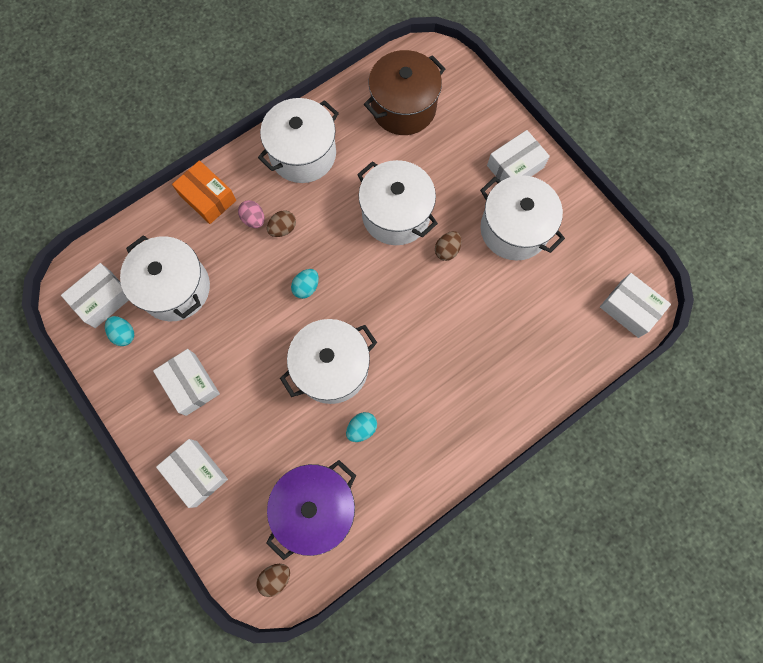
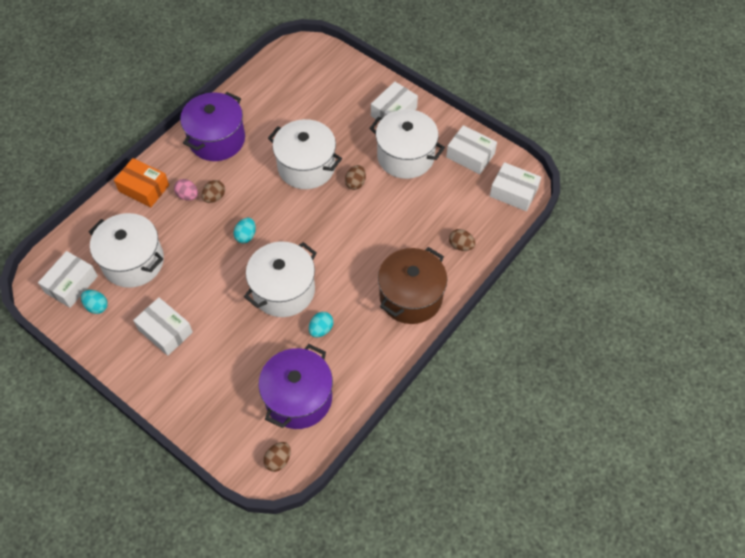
camera: 15 degrees left, 15 degrees down
white box [156,439,228,508] -> white box moved to [446,125,497,174]
white pot [258,98,339,183] -> purple pot [180,92,245,161]
brown pot [364,50,445,135] -> brown pot moved to [378,247,447,324]
none -> brown egg [449,229,475,251]

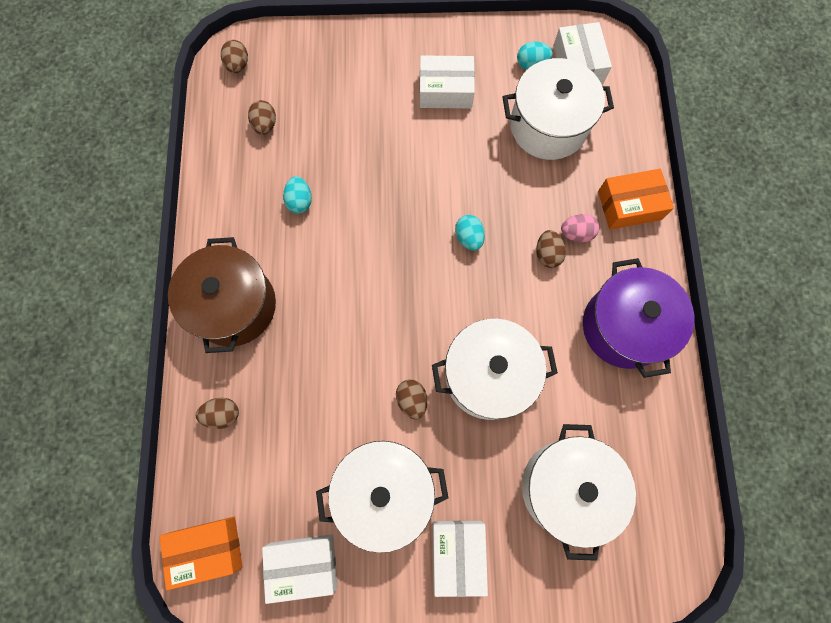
camera: 140 degrees right, 15 degrees up
white pot [244,242,317,317] -> white pot moved to [522,424,636,561]
purple pot [259,344,333,429] -> brown egg [248,100,276,135]
white box [490,162,541,211] -> orange box [160,517,243,590]

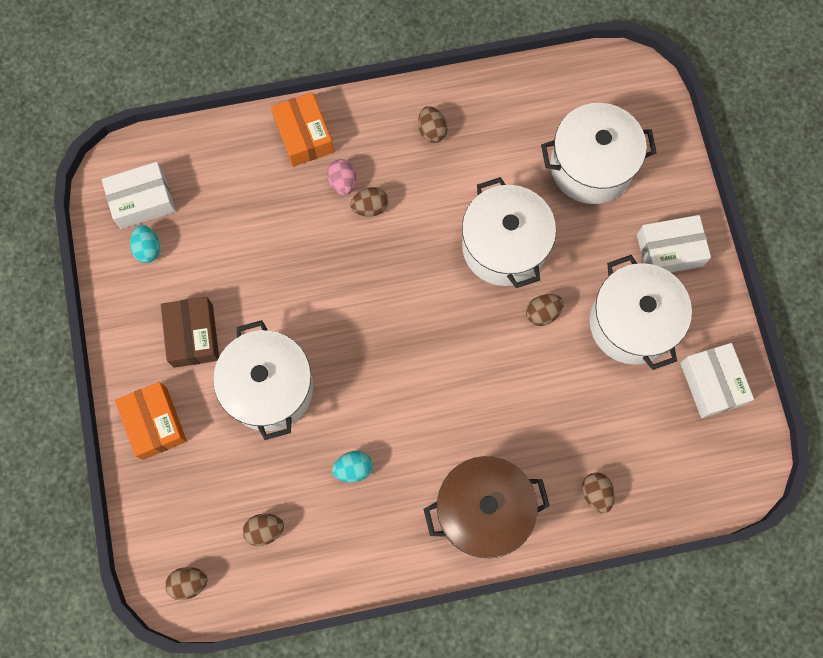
camera: 100 degrees left, 0 degrees up
orange box [160,517,243,590] -> orange box moved to [115,382,187,460]
white box [420,55,475,109] -> brown box [161,297,219,368]
turquoise egg [455,215,485,251] -> none
white pot [503,58,614,160] -> white pot moved to [213,320,313,440]
purple pot [583,258,694,378] -> brown egg [418,106,448,143]

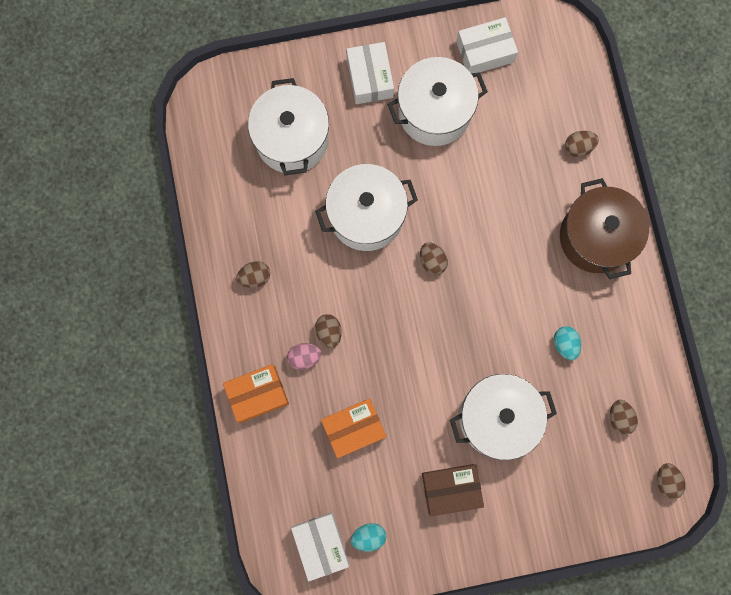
camera: 90 degrees left, 5 degrees up
orange box [115,382,187,460] -> orange box moved to [321,398,386,458]
brown egg [526,294,564,326] -> brown egg moved to [420,242,448,275]

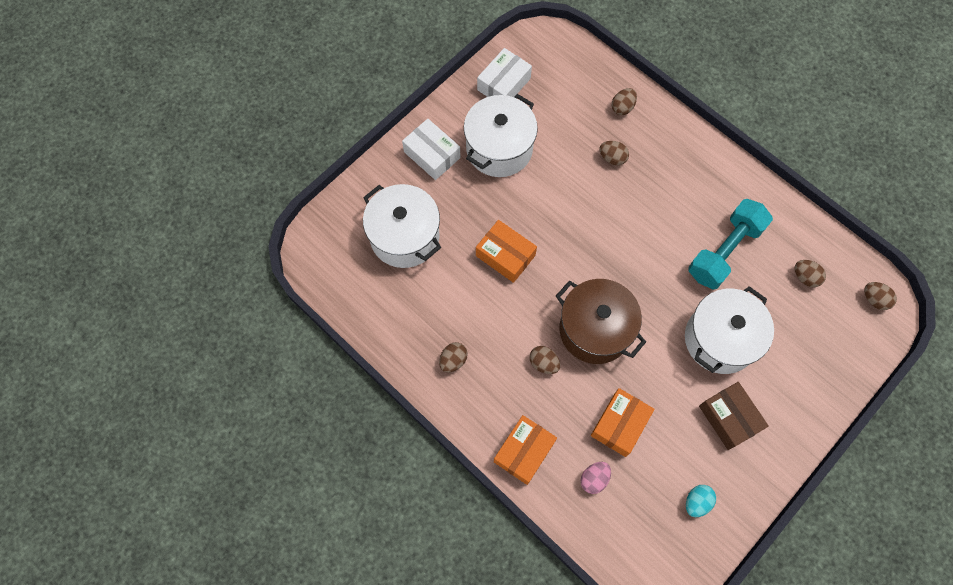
camera: 35 degrees left, 10 degrees down
pink egg [287,343,322,370] -> pink egg moved to [581,462,611,494]
white box [291,512,349,581] -> none
white pot [315,164,418,251] -> orange box [476,220,537,283]
brown egg [420,242,448,275] -> brown egg moved to [599,141,629,166]
brown box [422,464,484,516] -> brown box turned 75 degrees counterclockwise [699,382,769,450]
turquoise egg [554,326,581,360] -> turquoise dumbbell [688,199,773,289]
brown pot [560,178,649,279] -> brown pot moved to [556,279,646,364]

